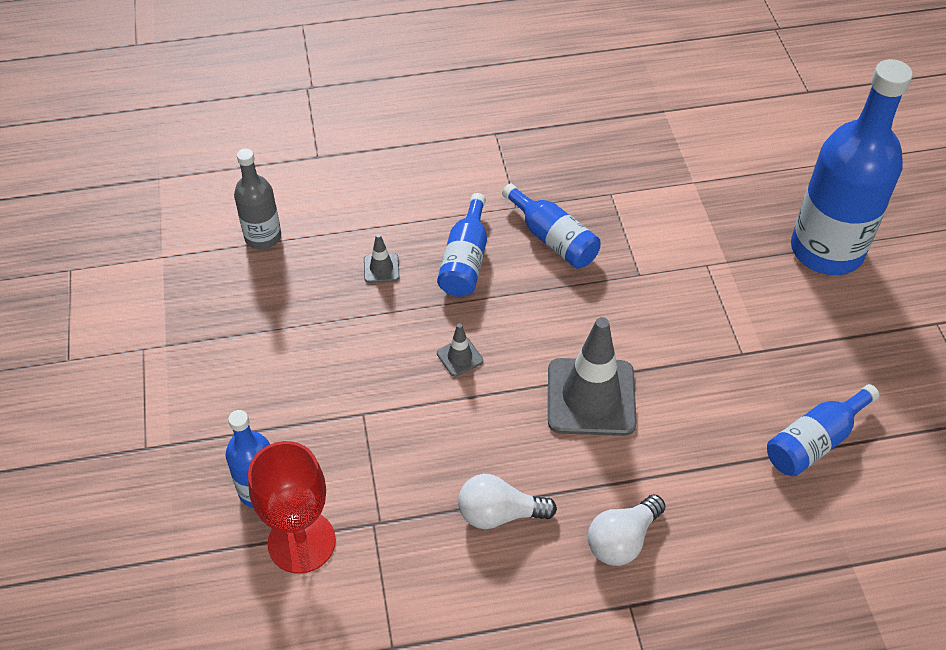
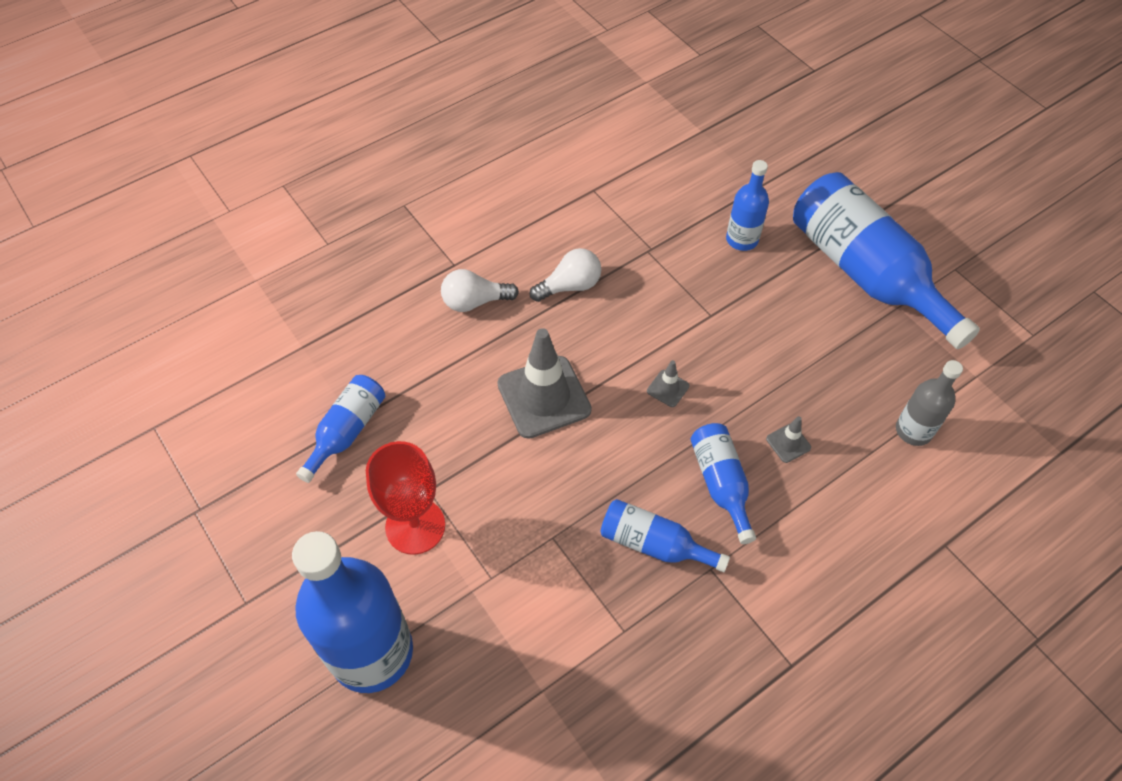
camera: 155 degrees right, 5 degrees up
red goblet [248,441,336,574] -> red goblet moved to [366,441,445,555]
white light bulb [588,494,666,566] -> white light bulb turned 120 degrees counterclockwise [441,269,519,312]
none -> blue bottle [793,172,980,349]

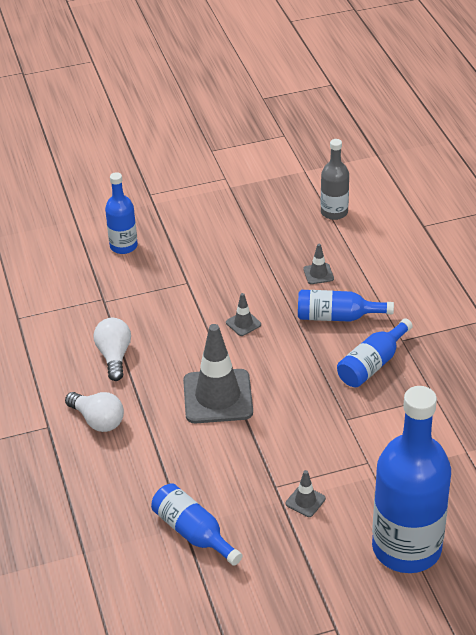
camera: 70 degrees left, 15 degrees down
red goblet [366,441,445,555] -> grey traffic cone [286,470,326,517]
white light bulb [441,269,519,312] -> white light bulb turned 60 degrees counterclockwise [65,392,124,432]
blue bottle [793,172,980,349] -> none

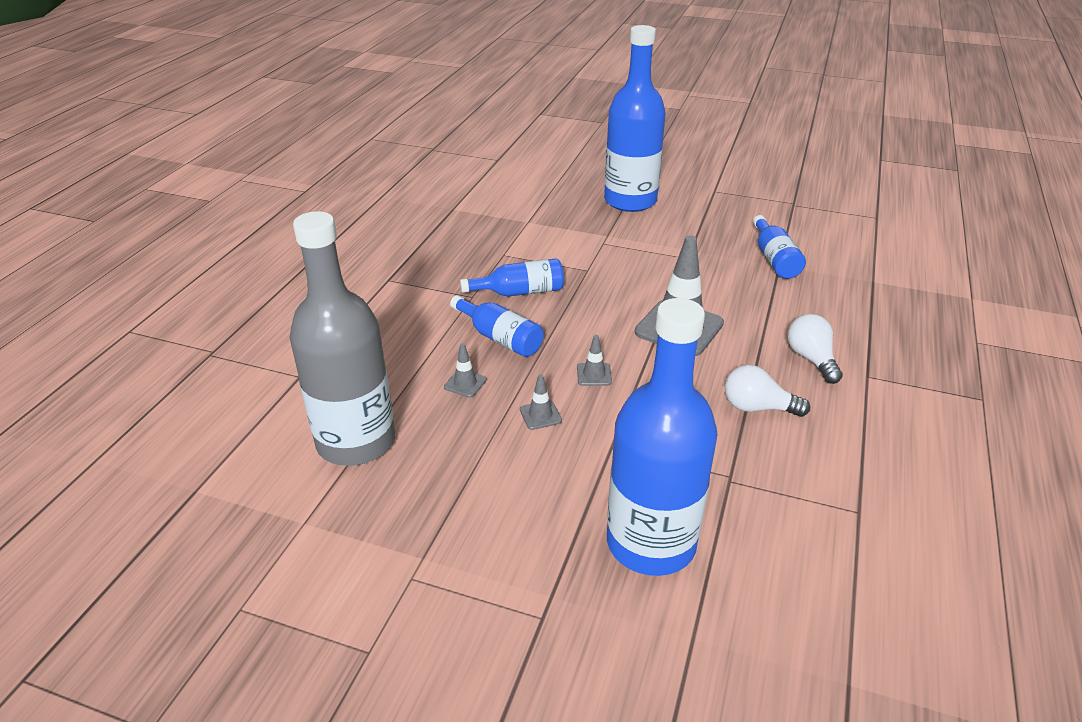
camera: 145 degrees left, 5 degrees down
white light bulb [94,318,131,381] -> white light bulb turned 75 degrees clockwise [725,365,810,417]
blue bottle [105,172,138,254] -> blue bottle [607,298,718,576], size x1.98
grey traffic cone [286,470,326,517] -> grey traffic cone moved to [520,374,562,430]
grey bottle [321,139,349,220] -> grey bottle [290,211,395,466], size x1.98

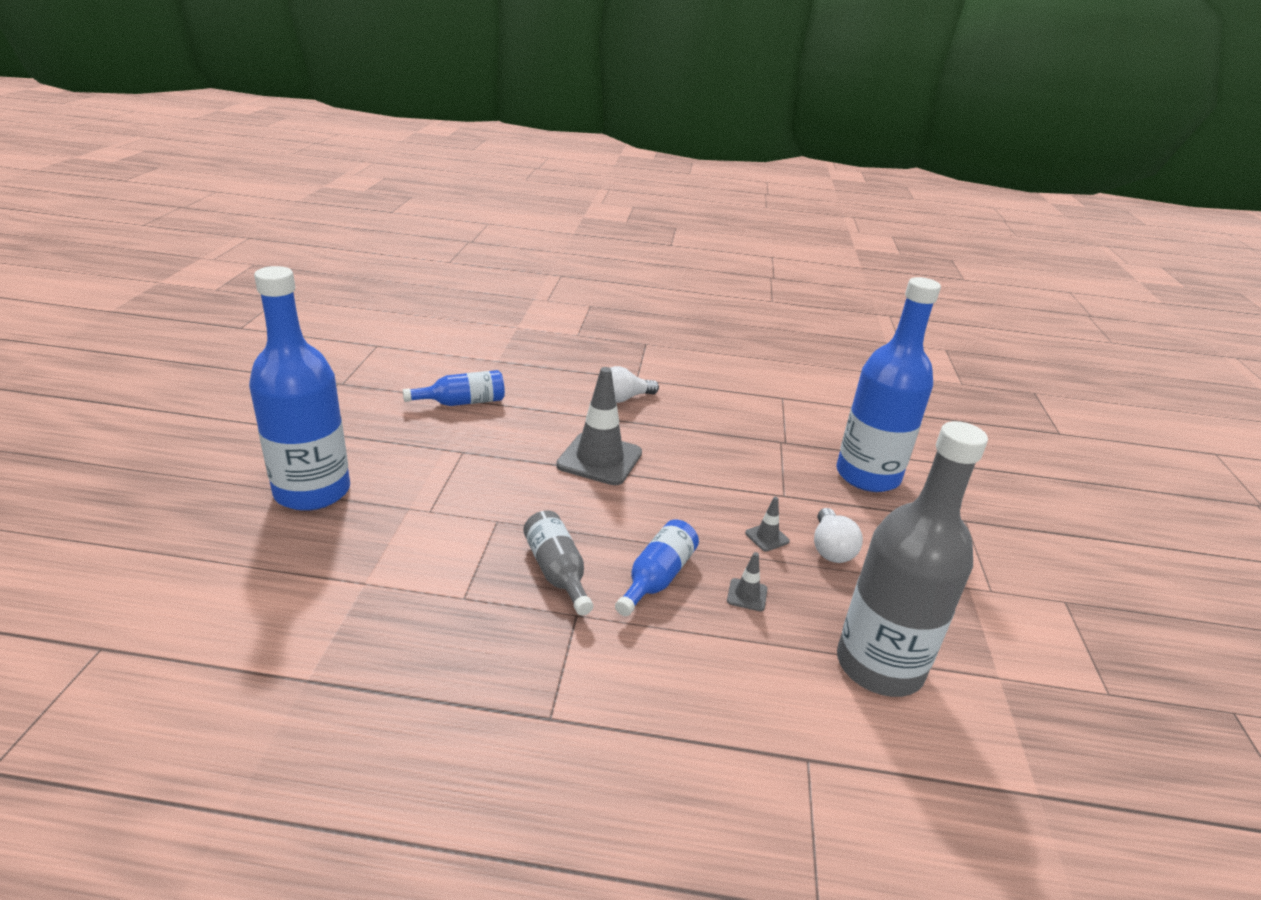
camera: 105 degrees left, 5 degrees down
blue bottle [460,258,564,297] -> grey bottle [523,510,593,616]
grey traffic cone [577,335,612,386] -> none
white light bulb [725,365,810,417] -> white light bulb moved to [814,508,863,563]

